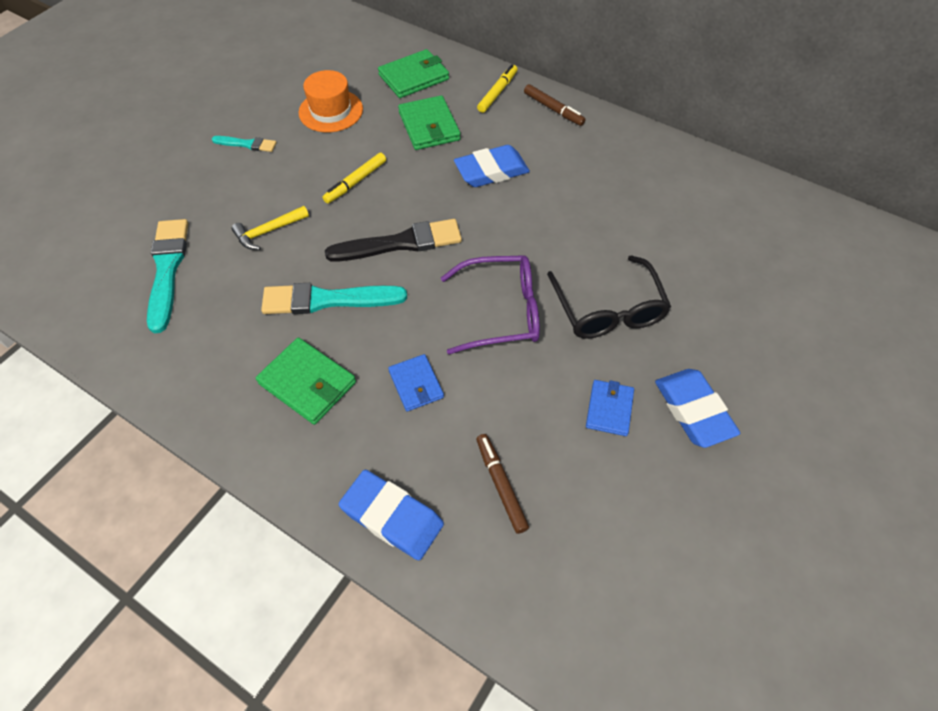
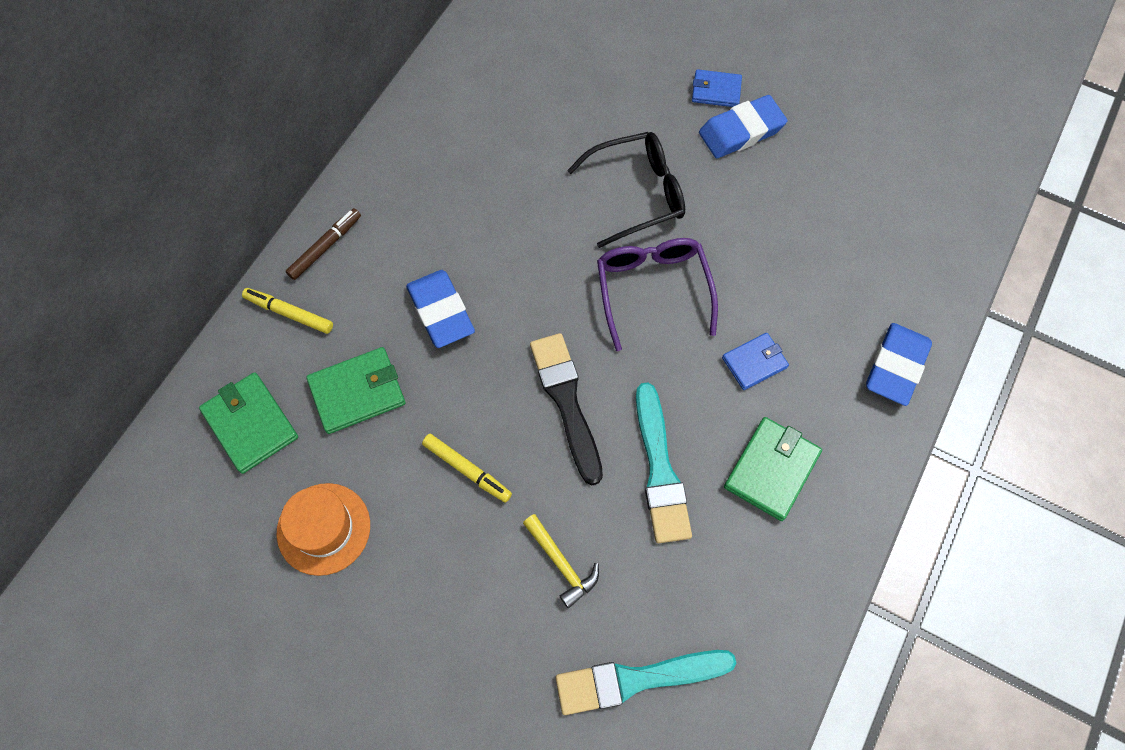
camera: 95 degrees left, 10 degrees up
turquoise brush [212,136,277,152] -> none
brown marker [476,434,529,534] -> none
blue wallet [586,380,634,436] -> blue wallet moved to [692,69,742,107]

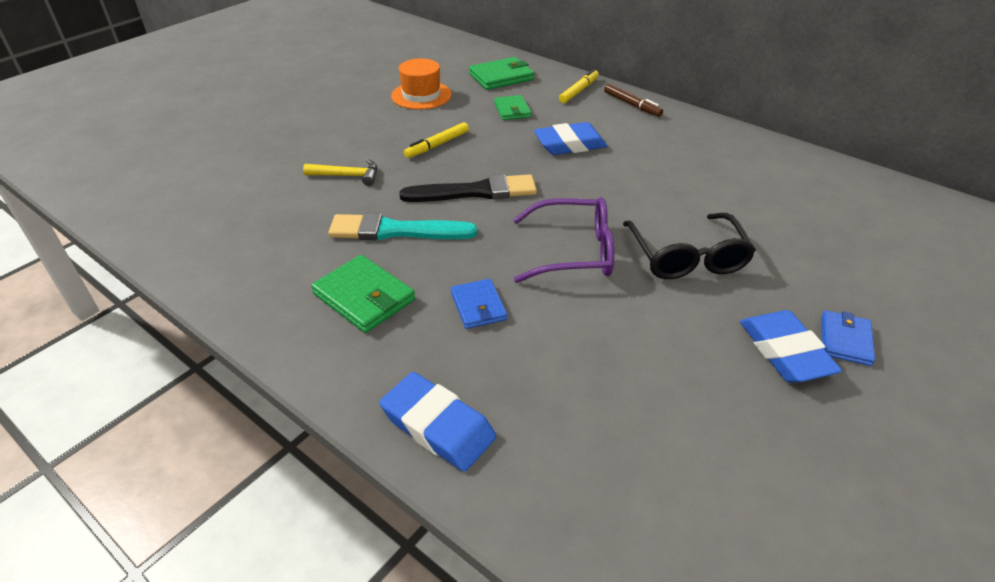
camera: 100 degrees right, 25 degrees down
green wallet [306,347,406,434] -> green wallet [494,95,531,120], size x0.65
yellow hammer [523,514,599,608] -> yellow hammer turned 150 degrees counterclockwise [303,159,377,186]
turquoise brush [556,650,736,715] -> none

